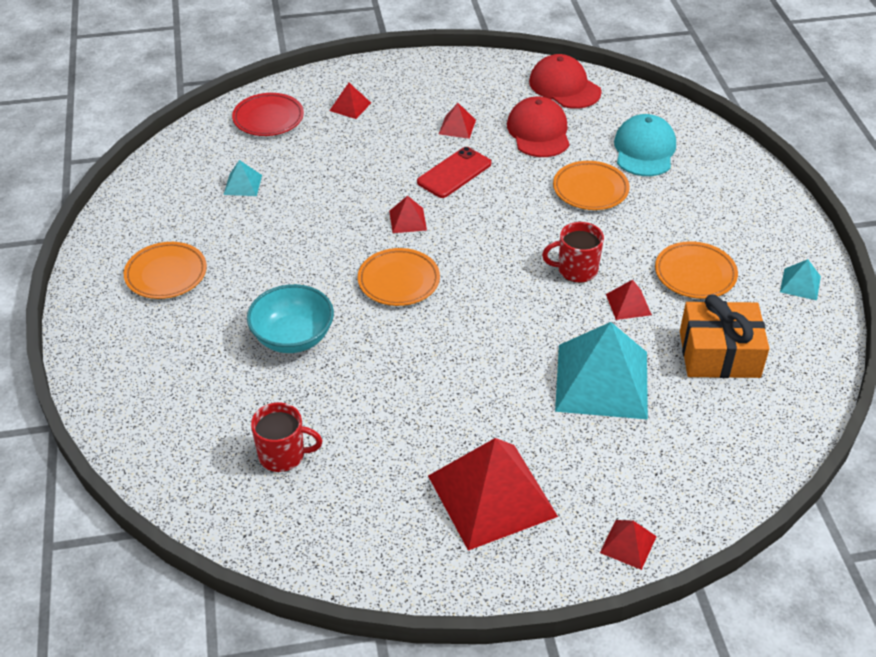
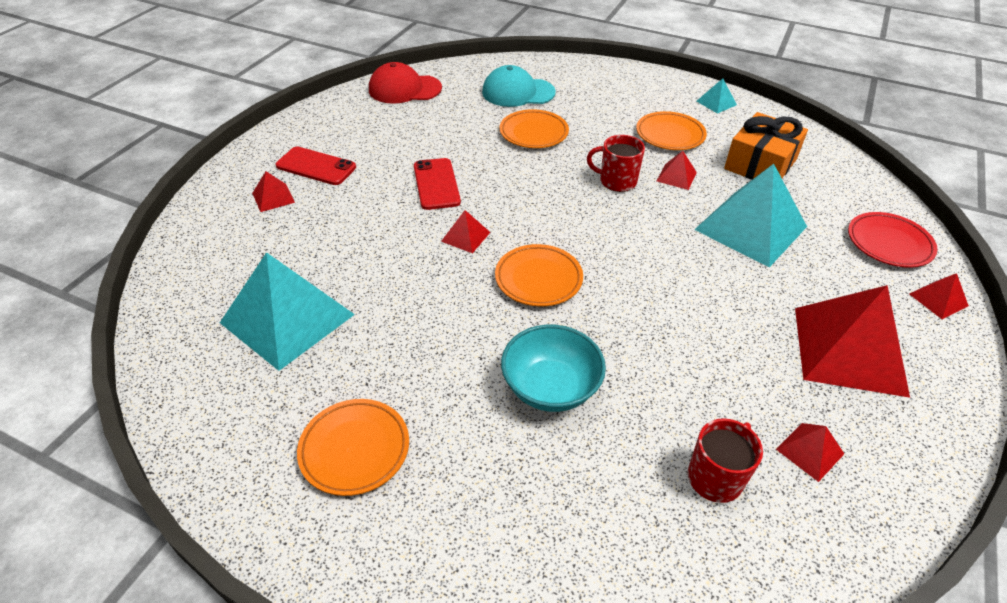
camera: 55 degrees left, 0 degrees up
turquoise pyramid [224,160,262,196] -> turquoise pyramid [220,252,355,371], size x2.30
red plate [232,93,304,136] -> red plate moved to [848,212,938,268]
red pyramid [439,103,476,139] -> red pyramid moved to [776,423,844,482]
red cap [507,96,570,157] -> none
red mug [542,222,604,283] -> red mug turned 75 degrees clockwise [587,135,645,192]
turquoise cap [614,114,676,176] -> turquoise cap turned 45 degrees counterclockwise [482,65,556,107]
none -> red phone [276,146,356,185]

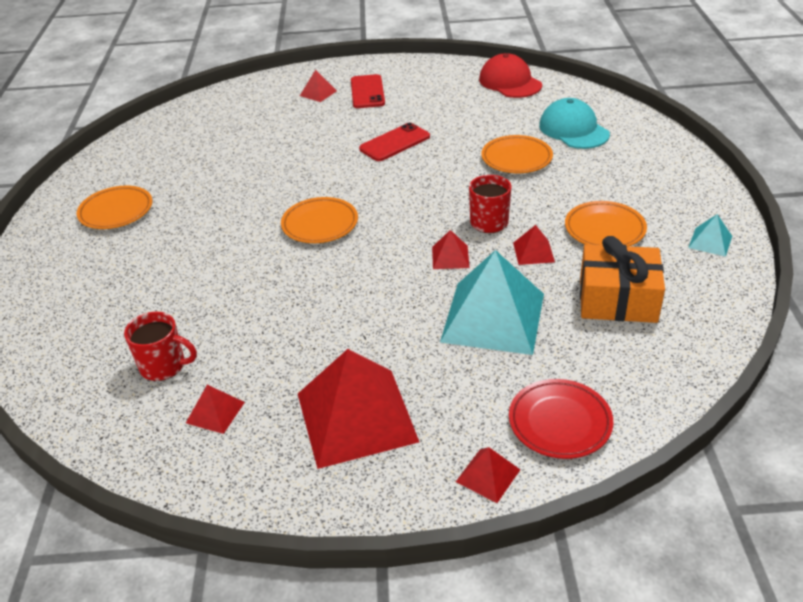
camera: 65 degrees right, 5 degrees down
turquoise pyramid [220,252,355,371] -> none
red pyramid [441,210,491,253] -> red pyramid moved to [432,230,470,269]
turquoise bowl [501,325,606,412] -> none

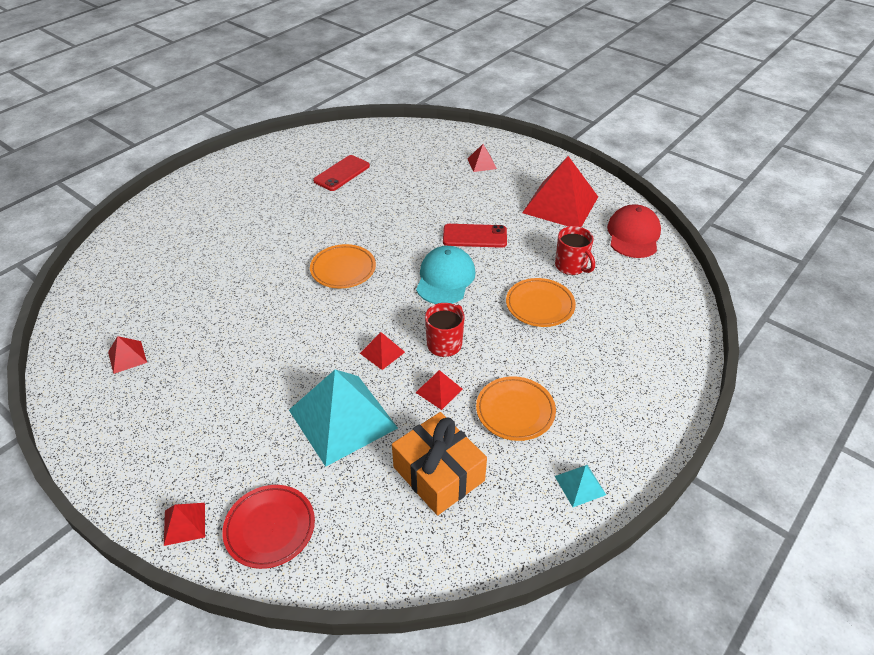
camera: 40 degrees right, 5 degrees up
orange plate [77,186,152,229] -> none
red mug [124,312,197,381] -> red mug moved to [555,226,595,275]
red pyramid [298,349,419,469] -> red pyramid moved to [522,156,598,227]
red phone [351,74,385,108] -> red phone moved to [313,155,370,191]
turquoise cap [539,98,610,149] -> turquoise cap moved to [416,246,476,304]

